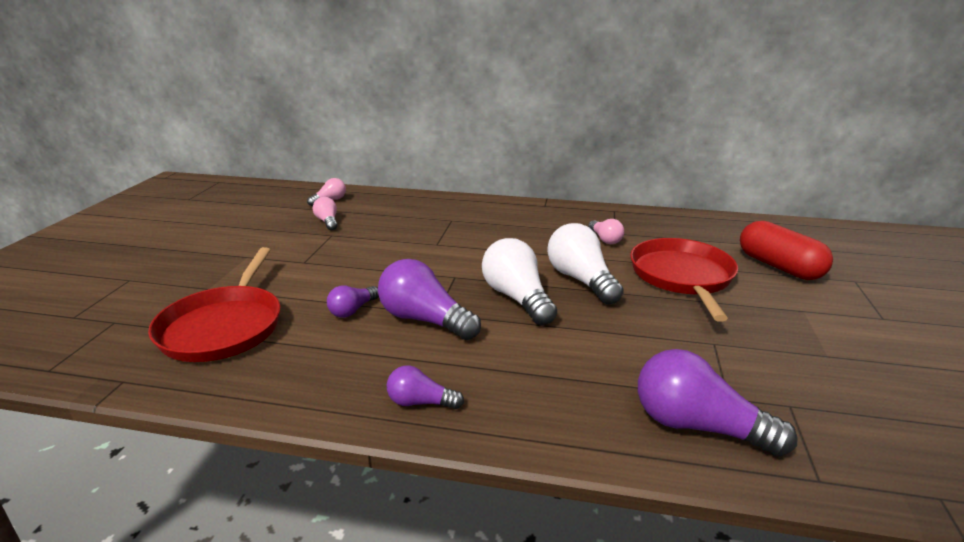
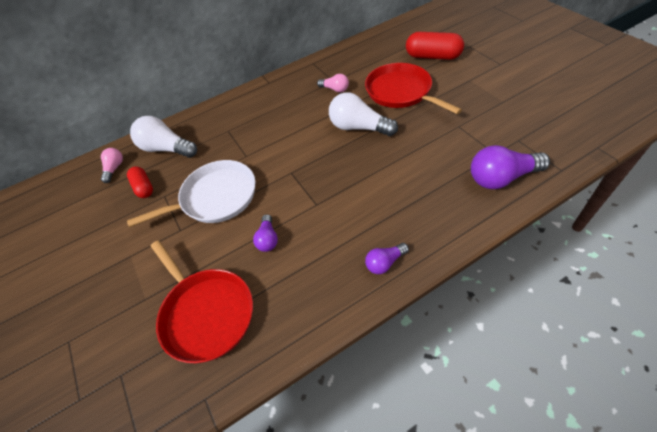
camera: 35 degrees left, 25 degrees up
pink light bulb [313,197,337,230] -> red capsule [127,166,153,198]
purple light bulb [378,259,481,340] -> none
white light bulb [482,238,557,325] -> white light bulb moved to [130,116,197,158]
none -> white pan [127,160,256,227]

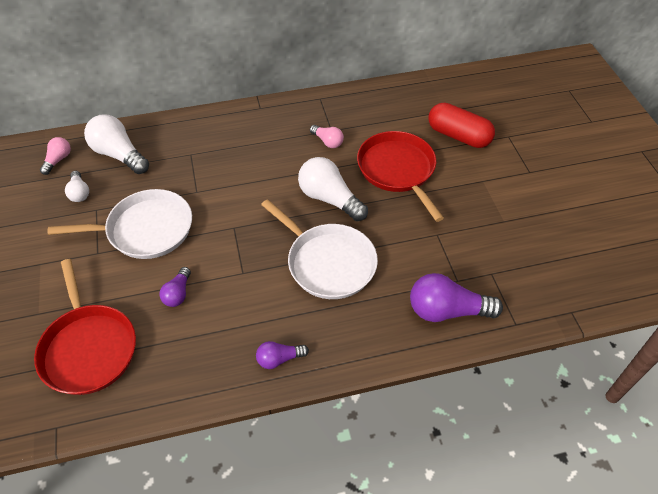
camera: 10 degrees right, 0 degrees up
red capsule [127,166,153,198] -> white light bulb [65,171,89,202]
none -> white pan [261,199,378,299]

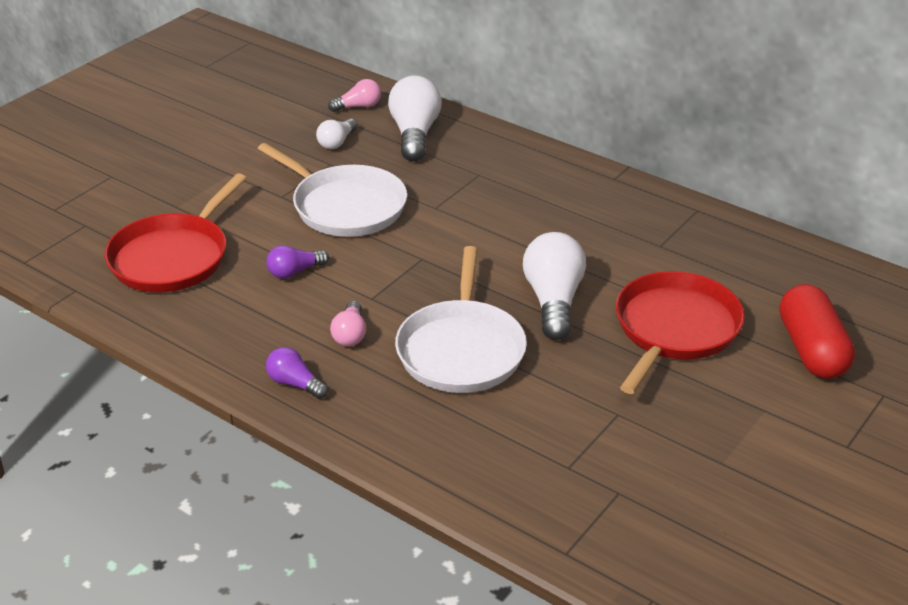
camera: 50 degrees right, 15 degrees down
pink light bulb [310,125,344,148] -> pink light bulb moved to [330,301,366,346]
purple light bulb [410,273,503,322] -> none

